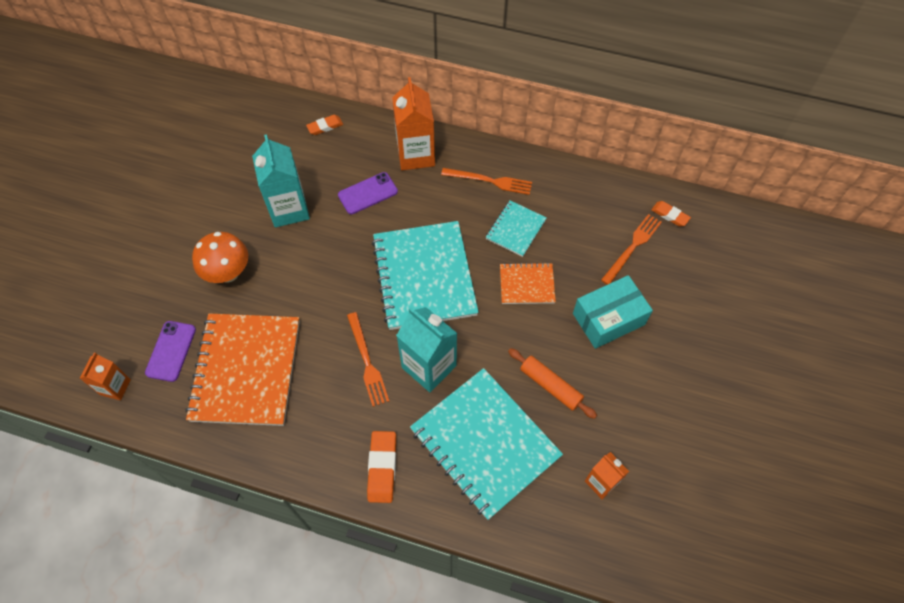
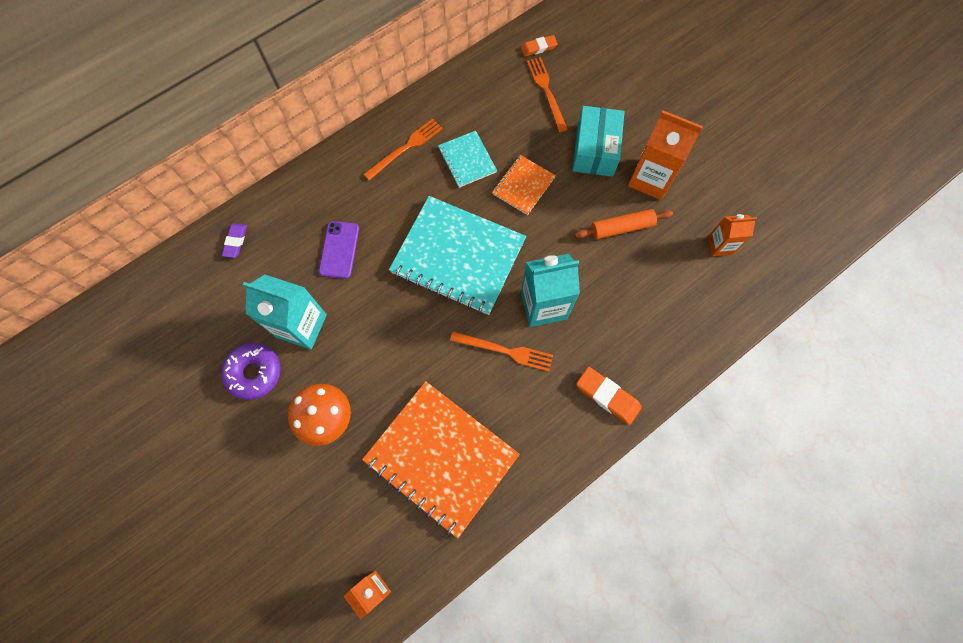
camera: 55 degrees left, 10 degrees up
purple phone [145,321,196,382] -> none
orange eraser [306,115,343,135] -> purple eraser [222,223,247,258]
orange carton [392,77,435,170] -> orange carton moved to [628,110,703,200]
turquoise notebook [410,368,563,520] -> none
none -> purple donut [221,343,281,400]

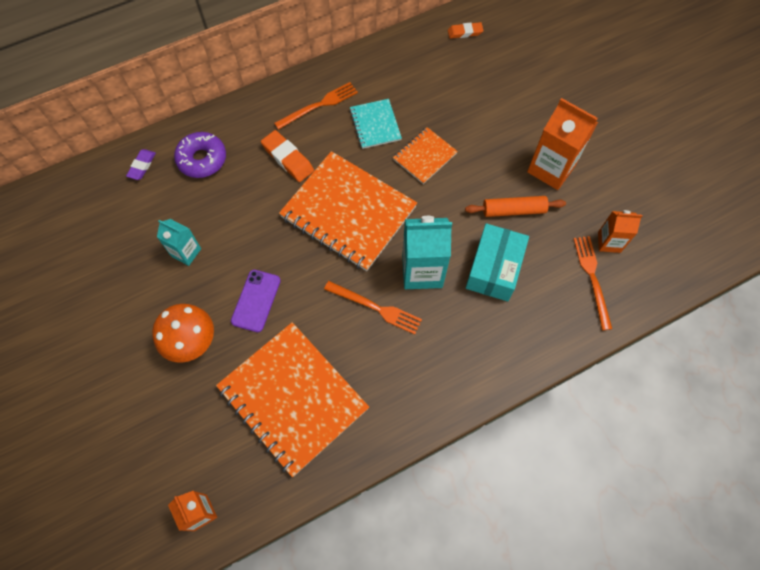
camera: 10 degrees right, 5 degrees down
purple donut [221,343,281,400] -> purple donut moved to [174,132,226,178]
turquoise carton [243,275,327,350] -> turquoise carton [157,219,201,266], size x0.58
purple phone [319,221,359,279] -> purple phone moved to [231,270,281,332]
turquoise notebook [389,196,526,315] -> orange notebook [279,151,417,271]
orange fork [527,57,568,133] -> orange fork moved to [573,236,612,330]
turquoise box [572,106,624,177] -> turquoise box moved to [466,223,529,302]
orange eraser [576,367,642,425] -> orange eraser moved to [261,130,314,182]

